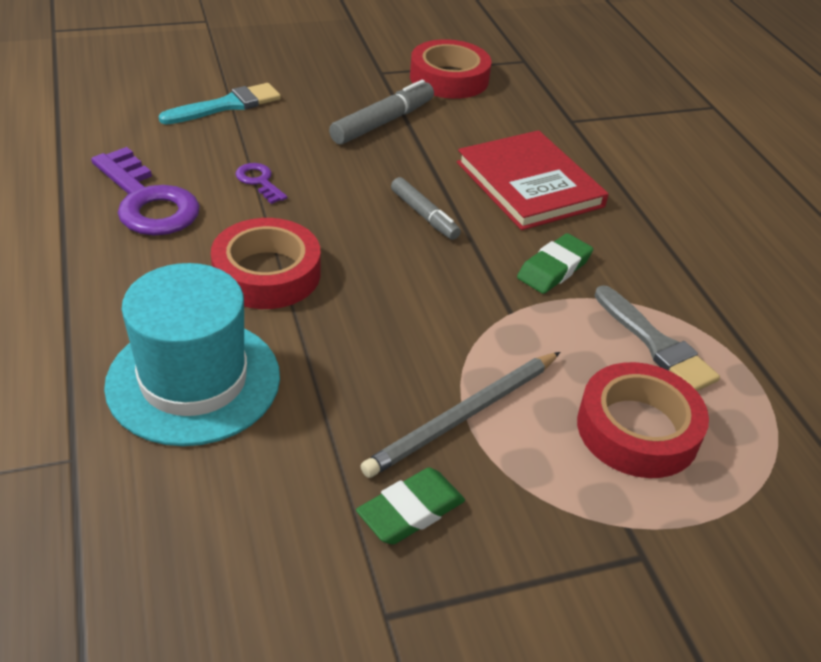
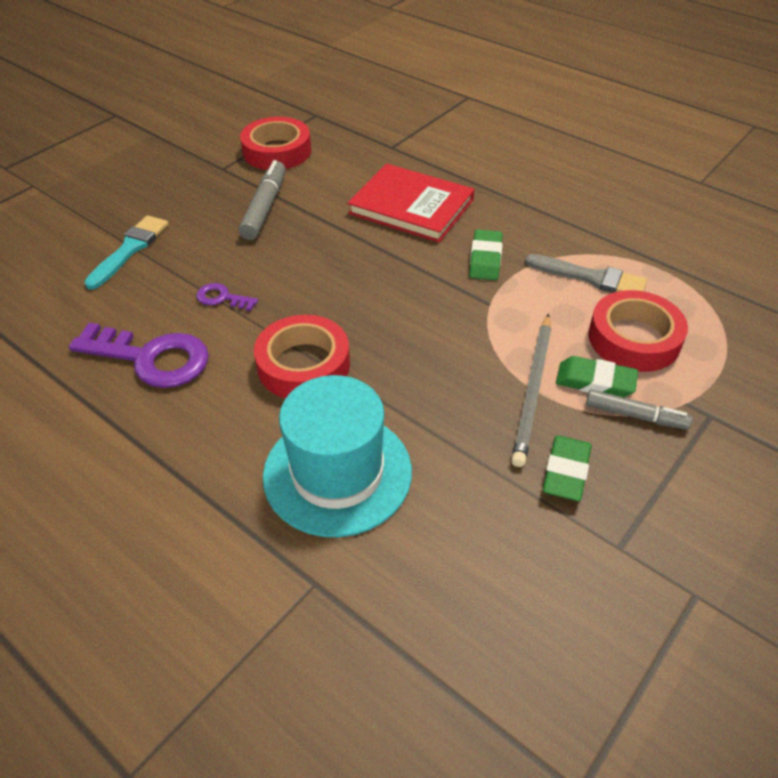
camera: 30 degrees left, 5 degrees up
grey marker [391,177,461,240] -> grey marker moved to [586,389,693,430]
none -> green eraser [556,356,638,397]

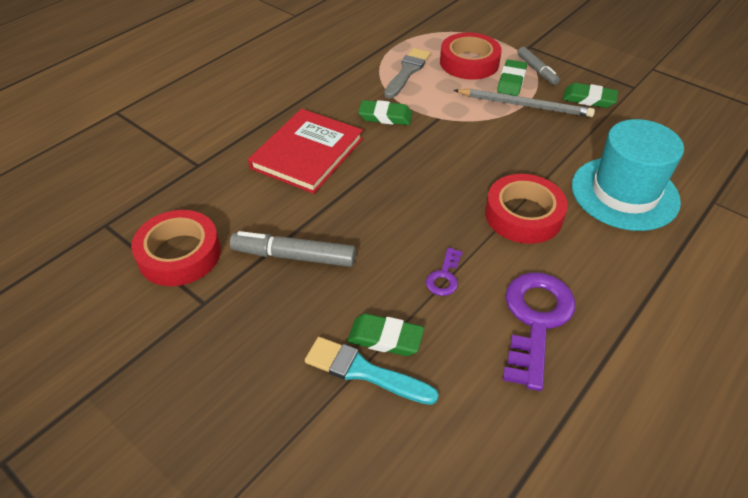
camera: 90 degrees left, 0 degrees up
grey marker [586,389,693,430] -> grey marker turned 135 degrees clockwise [518,47,560,85]
none -> green eraser [347,314,424,356]

